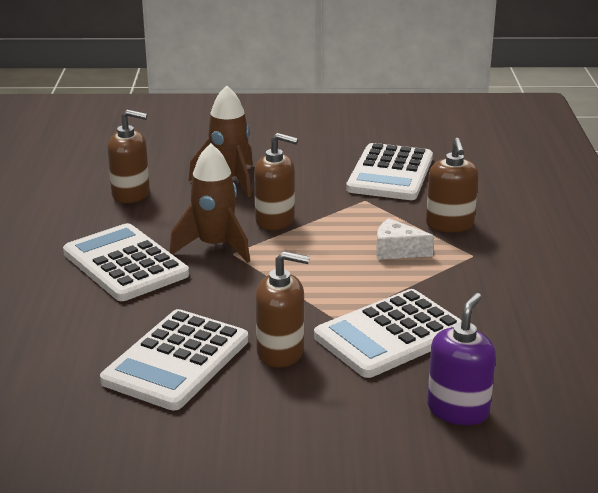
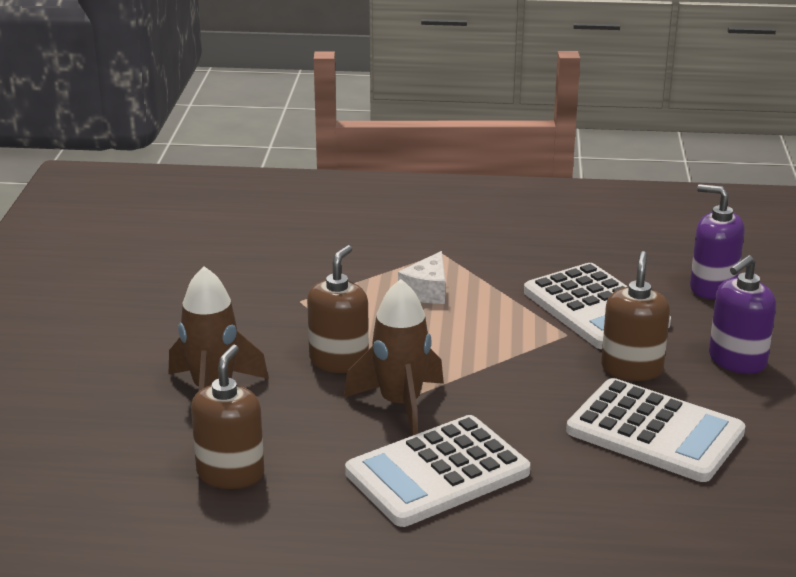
camera: 85 degrees left, 0 degrees up
white calculator [346,143,433,200] -> none
brown soap dispenser [426,138,479,232] -> none
none -> purple soap dispenser [709,255,776,374]

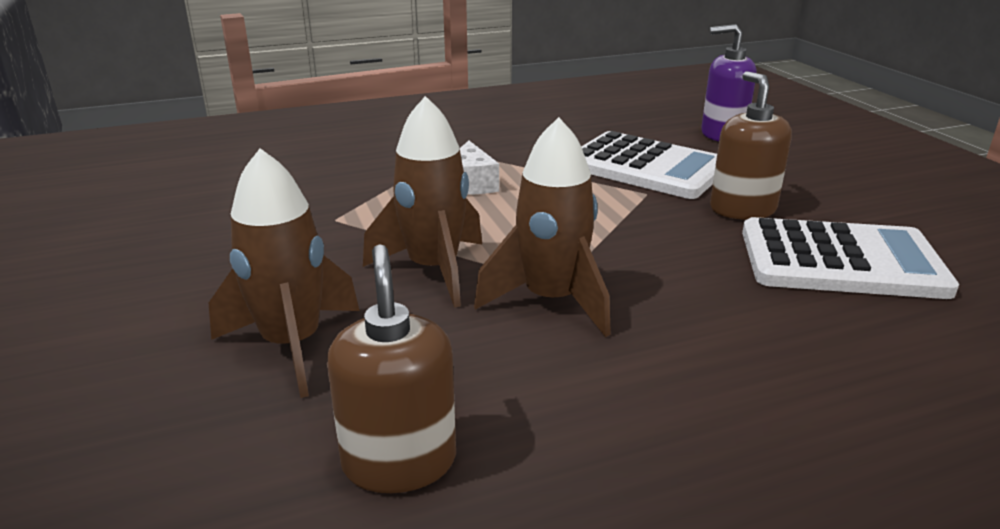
camera: 25 degrees left, 0 degrees up
brown soap dispenser [307,245,369,373] -> brown rocket [363,96,482,308]
white calculator [345,415,530,527] -> none
purple soap dispenser [709,255,776,374] -> none

